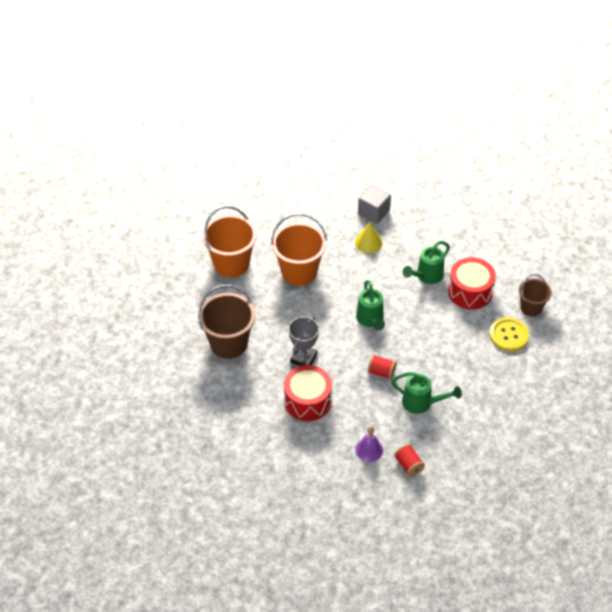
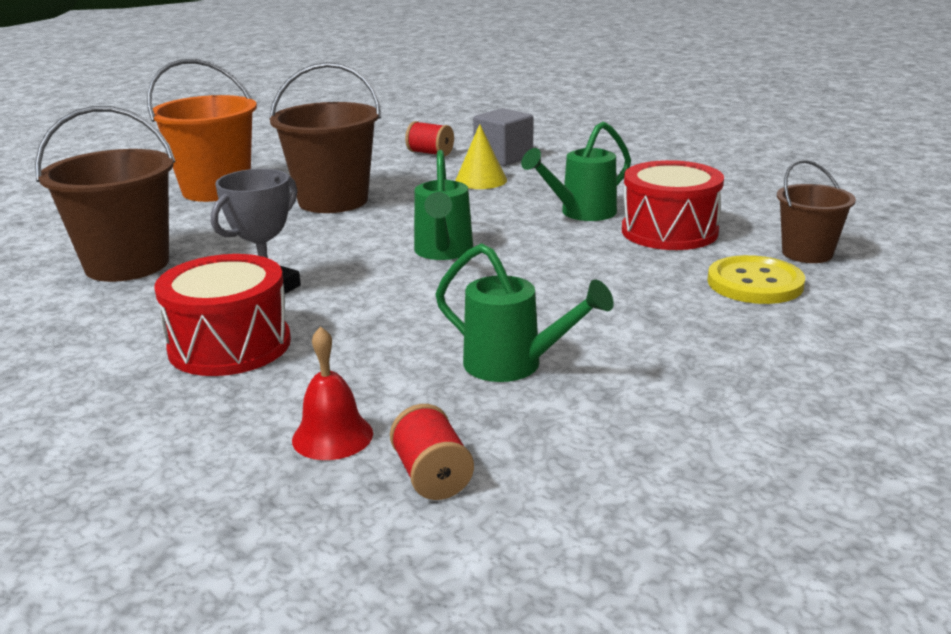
camera: 10 degrees right, 25 degrees down
orange bucket [271,213,327,286] -> brown bucket [269,62,381,213]
purple bell [356,426,383,462] -> red bell [292,326,373,460]
red spool [367,355,397,380] -> red spool moved to [405,121,454,156]

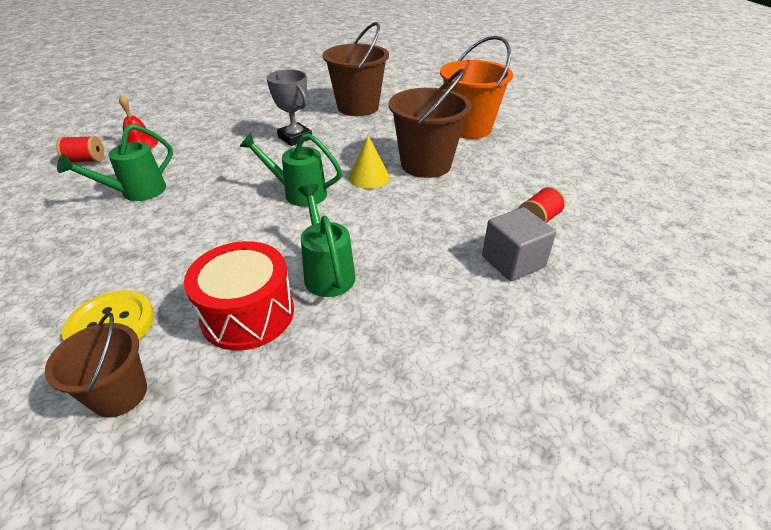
camera: 105 degrees right, 15 degrees up
red drum [155,254,291,376] -> none
yellow cone [455,124,507,189] -> yellow cone moved to [349,136,390,189]

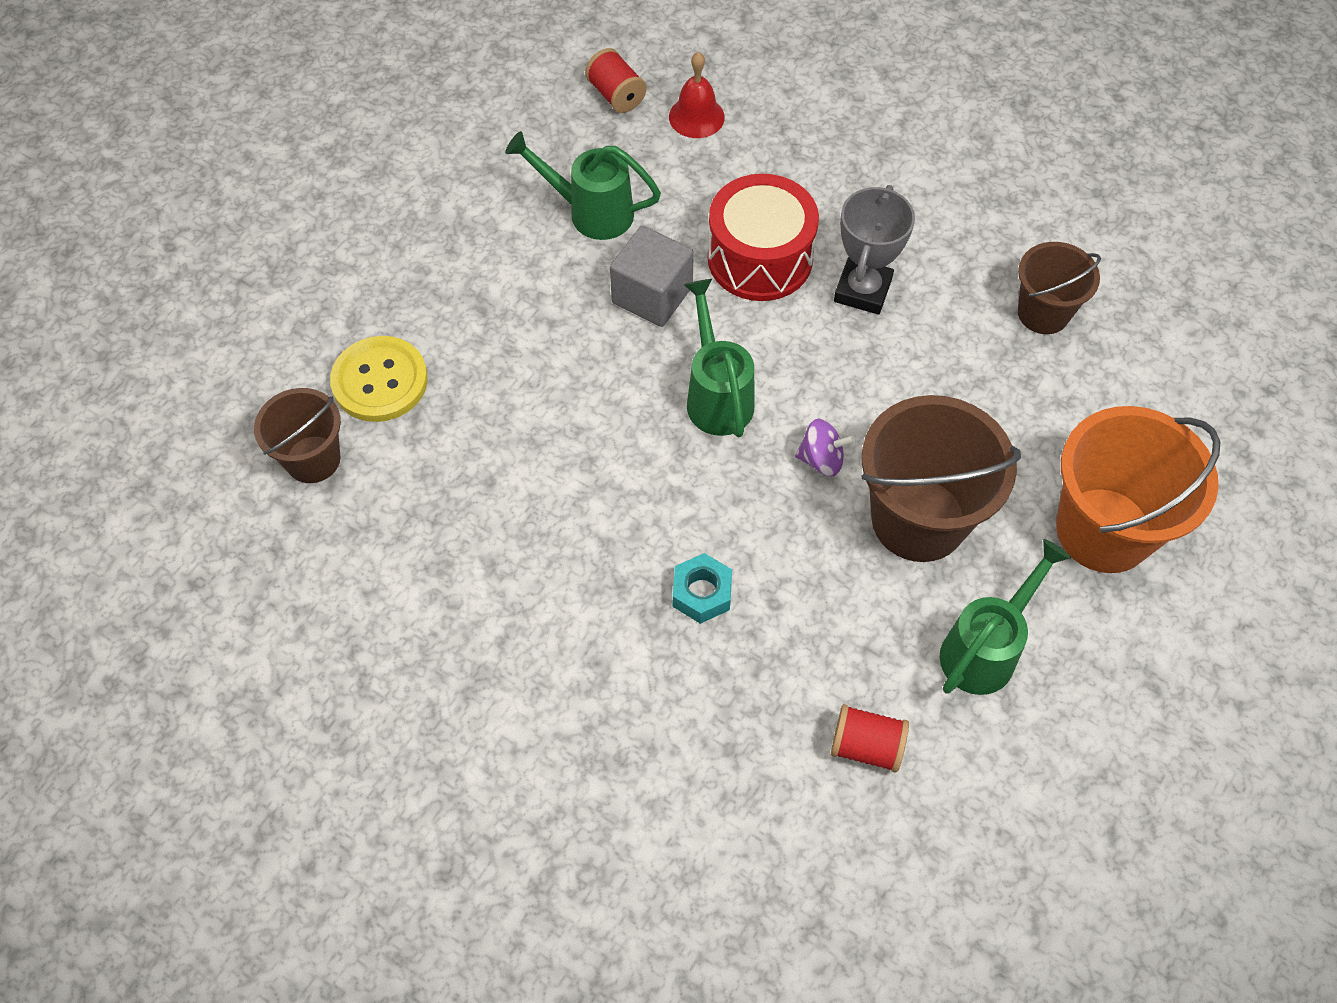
camera: 60 degrees right, 20 degrees up
red drum [184,241,294,351] -> red drum moved to [708,174,819,301]
green watering can [298,184,355,297] -> green watering can moved to [940,539,1071,695]
brown bucket [323,22,389,116] -> brown bucket [1018,242,1101,334], size x0.59
yellow cone [349,136,390,189] -> purple spinning top [795,419,855,477]
grey cube [482,207,556,281] -> grey cube moved to [610,226,694,327]
none -> turquoise nut [673,553,732,624]

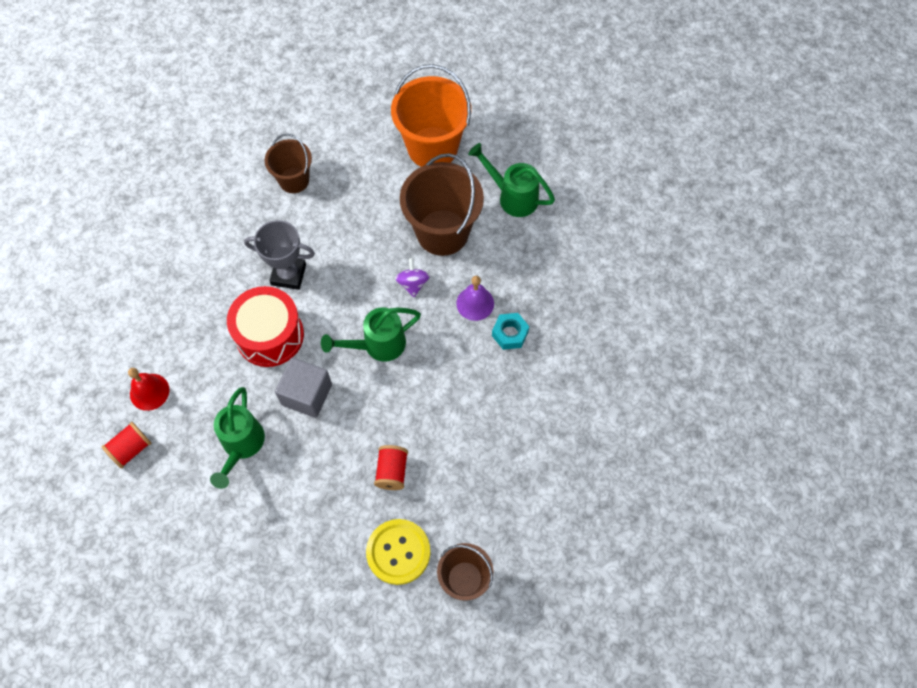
camera: 100 degrees left, 5 degrees up
red spool [831,704,909,773] -> red spool moved to [374,445,408,490]
none -> purple bell [456,276,494,321]

